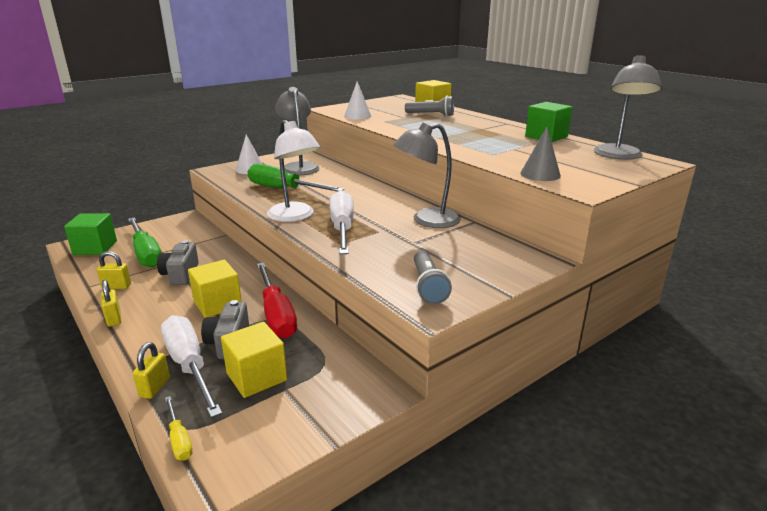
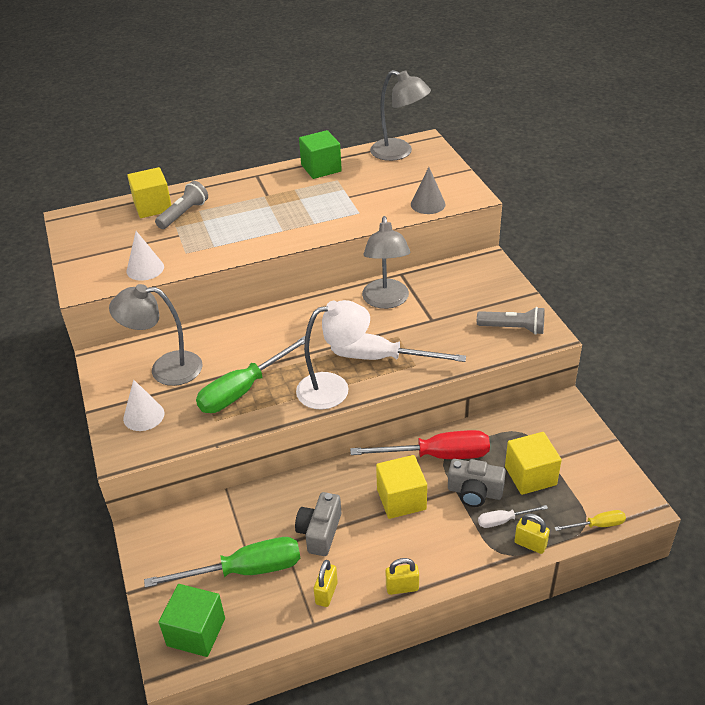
camera: 70 degrees left, 15 degrees up
grey camera [157,240,199,285] -> grey camera turned 90 degrees clockwise [295,492,341,556]
white screwdriver [161,315,222,418] -> white screwdriver [478,505,548,528], size x0.49

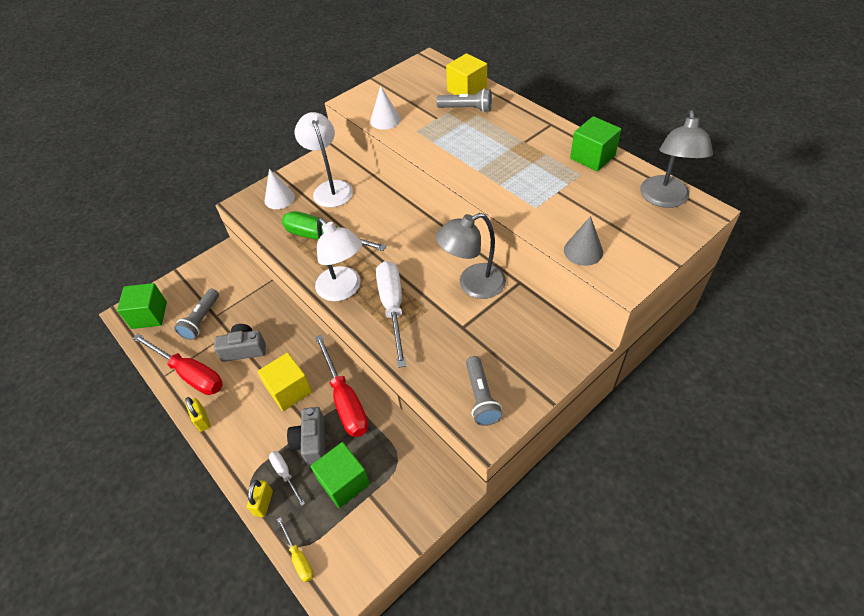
camera: 70 degrees right, 10 degrees up
grey lamp [109,284,202,386] -> white lamp [295,112,353,208]
green screwdriver [144,537,300,588] -> grey flashlight [174,289,219,340]
yellow padlock [314,560,338,607] -> red screwdriver [133,334,223,395]
yellow cube [505,432,562,495] -> green cube [310,442,370,508]

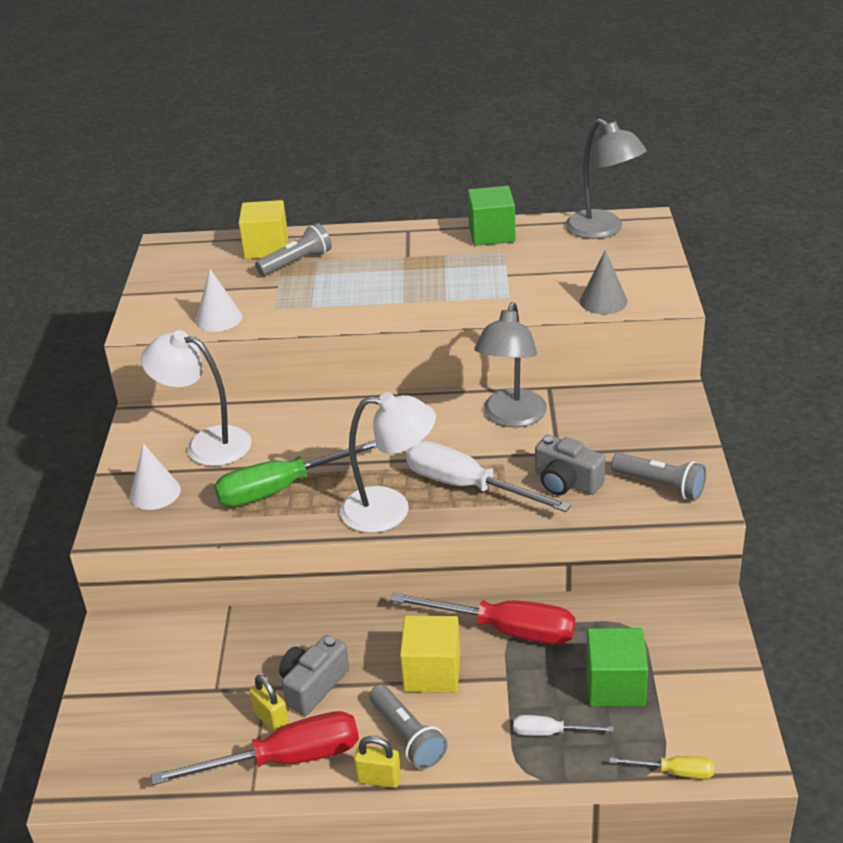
camera: 50 degrees left, 15 degrees down
green cube [117,283,167,329] -> none
grey flashlight [174,289,219,340] -> grey flashlight moved to [369,685,447,769]
yellow padlock [247,480,273,517] -> yellow padlock moved to [249,675,289,732]
grey camera [287,407,325,465] -> grey camera moved to [535,435,605,495]

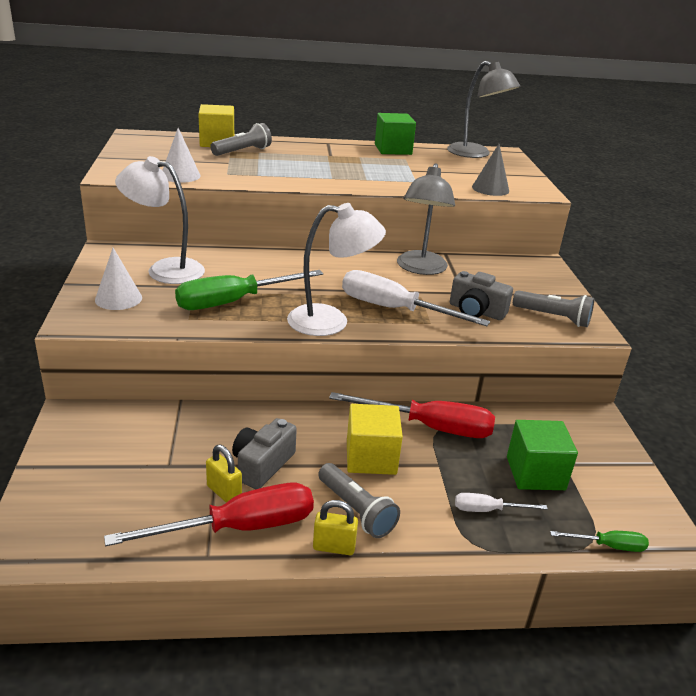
camera: 10 degrees left, 5 degrees down
yellow screwdriver [609,756,714,779] -> green screwdriver [550,531,649,552]

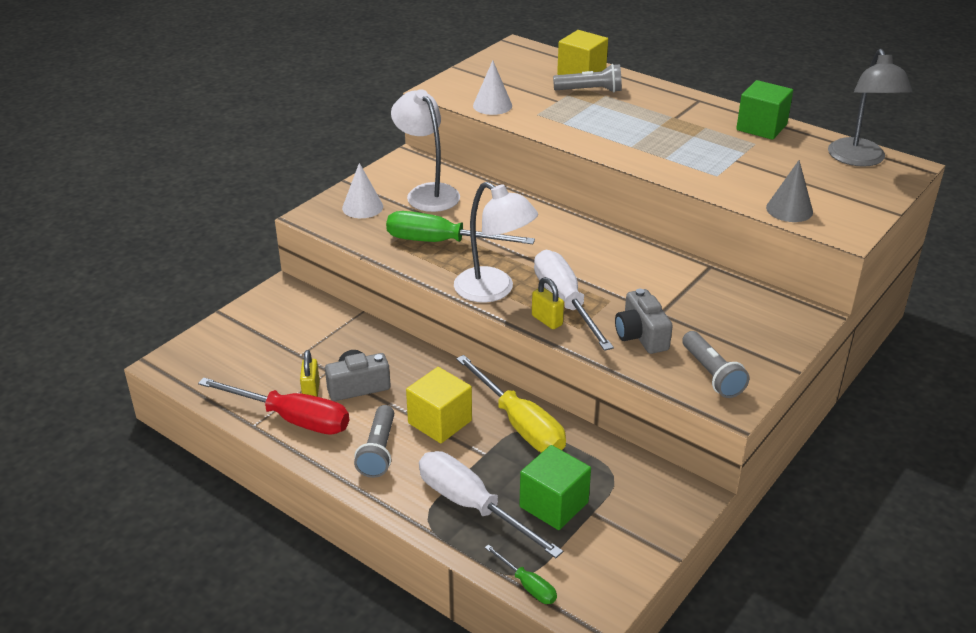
camera: 45 degrees right, 5 degrees up
yellow padlock [313,500,358,555] -> yellow padlock moved to [532,277,564,329]
red screwdriver [329,392,495,438] -> yellow screwdriver [456,355,566,453]
grey lamp [397,164,455,275] -> none
white screwdriver [455,493,548,512] -> white screwdriver [419,451,563,558], size x2.06

